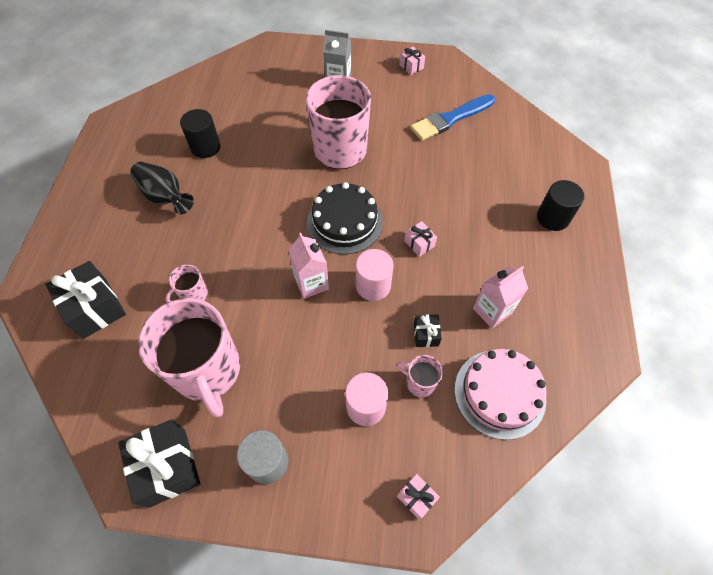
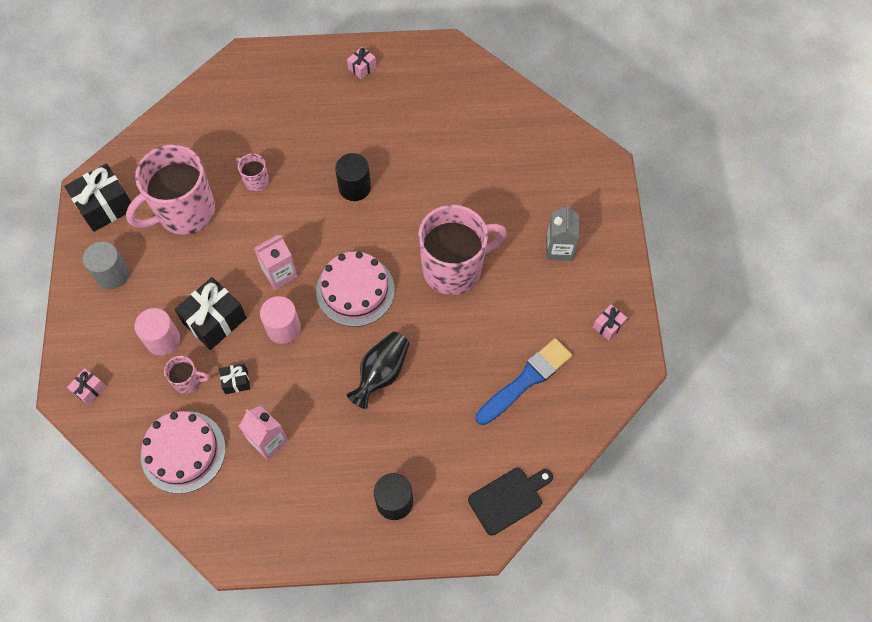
camera: 80 degrees right, 5 degrees up
black gift [45,261,126,339] -> black gift moved to [175,277,247,350]
black vase [130,162,194,214] -> black vase moved to [347,332,410,409]
black cylinder [180,109,221,158] -> black cylinder moved to [335,153,371,201]
black cake [307,182,383,254] -> pink cake [316,251,395,327]
pink mug [397,355,443,397] -> pink mug turned 75 degrees clockwise [164,356,209,394]
pink gift [404,221,437,257] -> pink gift moved to [347,47,376,79]
blue brush [410,94,495,141] -> blue brush turned 90 degrees clockwise [476,338,572,425]
none -> black cutting board [468,468,553,535]

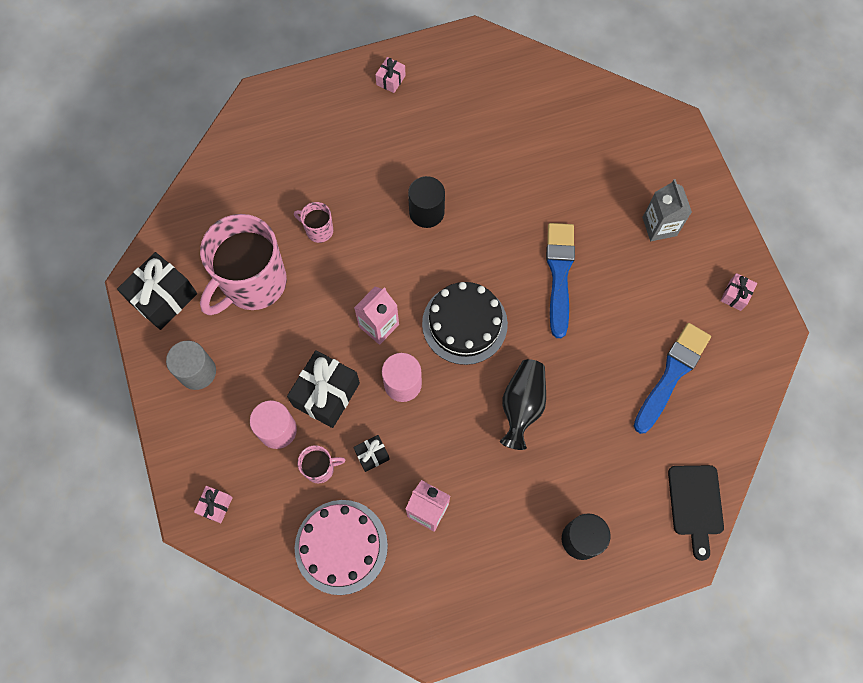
camera: 15 degrees left, 5 degrees up
pink cake [316,251,395,327] -> black cake [422,282,508,365]
pink mug [418,205,507,295] -> blue brush [546,223,575,338]
black cutting board [468,468,553,535] -> black cutting board turned 135 degrees clockwise [668,465,724,561]

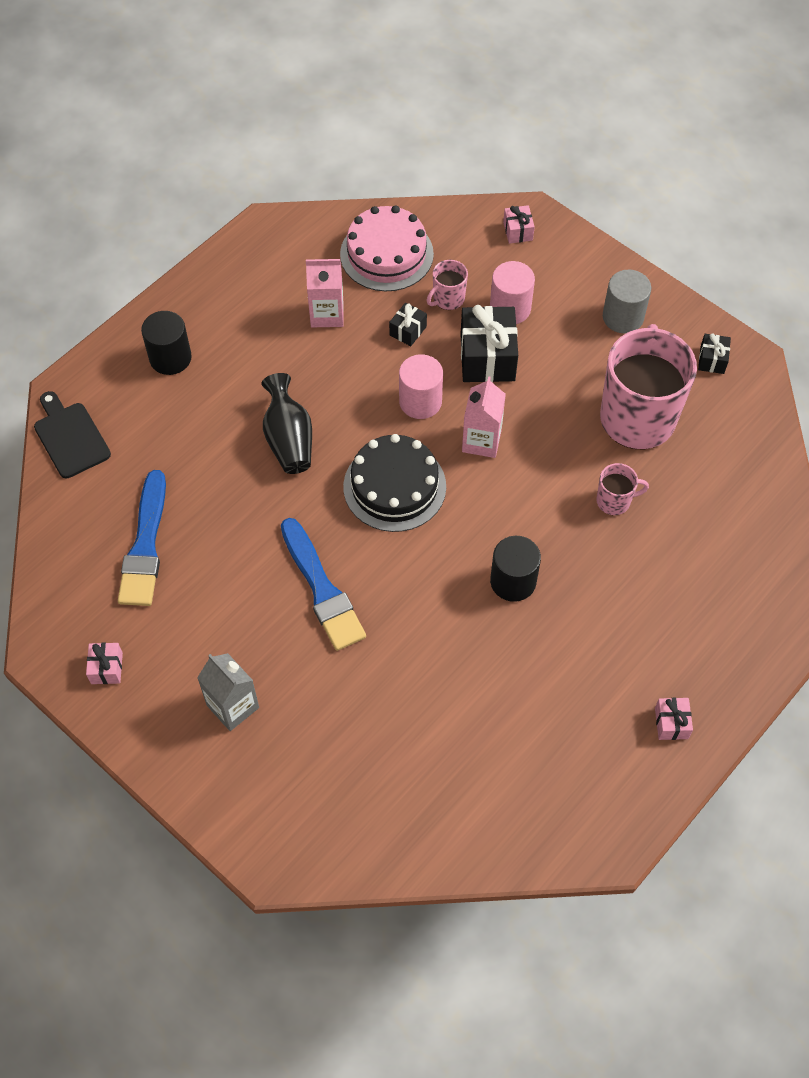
camera: 150 degrees right, 10 degrees down
black gift [117,252,197,330] -> black gift [698,333,731,374], size x0.50

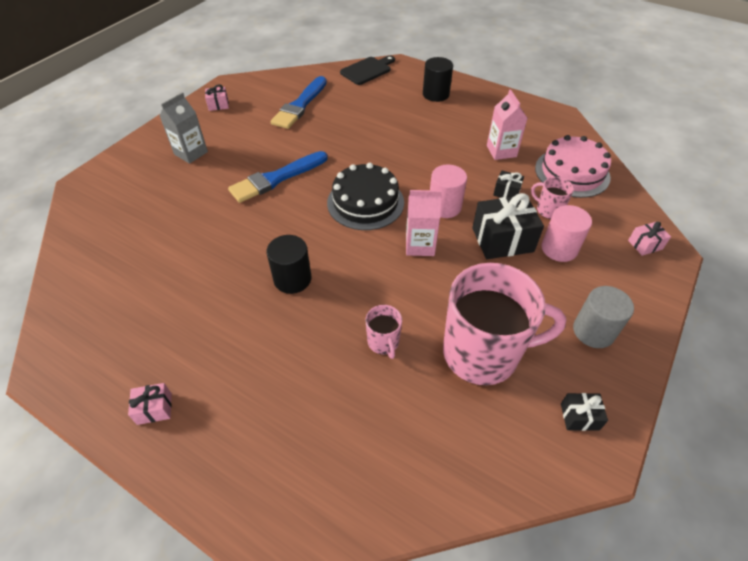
camera: 80 degrees right, 10 degrees down
blue brush [118,470,166,606] -> blue brush turned 60 degrees counterclockwise [271,76,327,129]
black vase [261,373,312,474] -> none

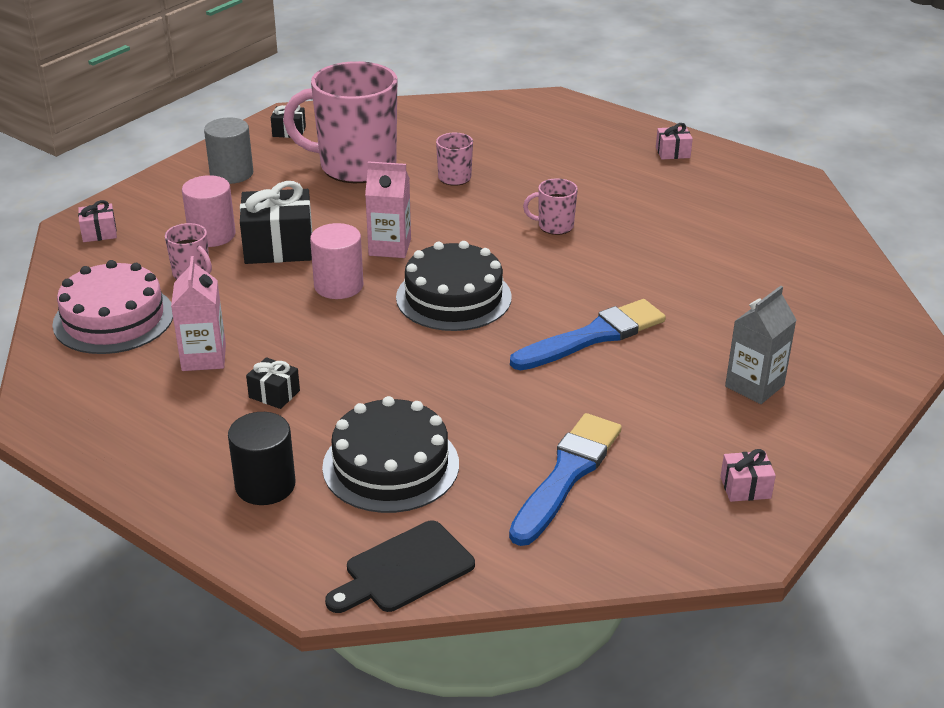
camera: 175 degrees left, 15 degrees down
black cylinder [266,235,311,294] -> pink mug [523,178,578,235]
black gift [493,170,524,198] -> black gift moved to [246,357,300,409]
none -> black cake [322,396,459,513]

